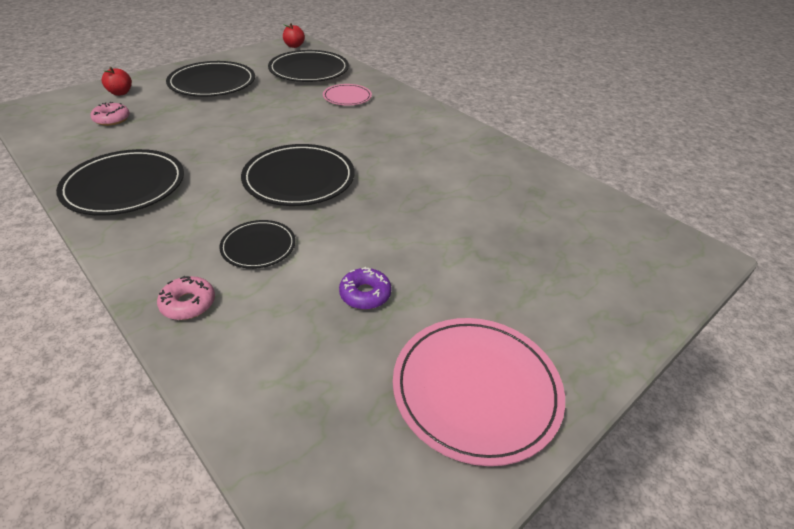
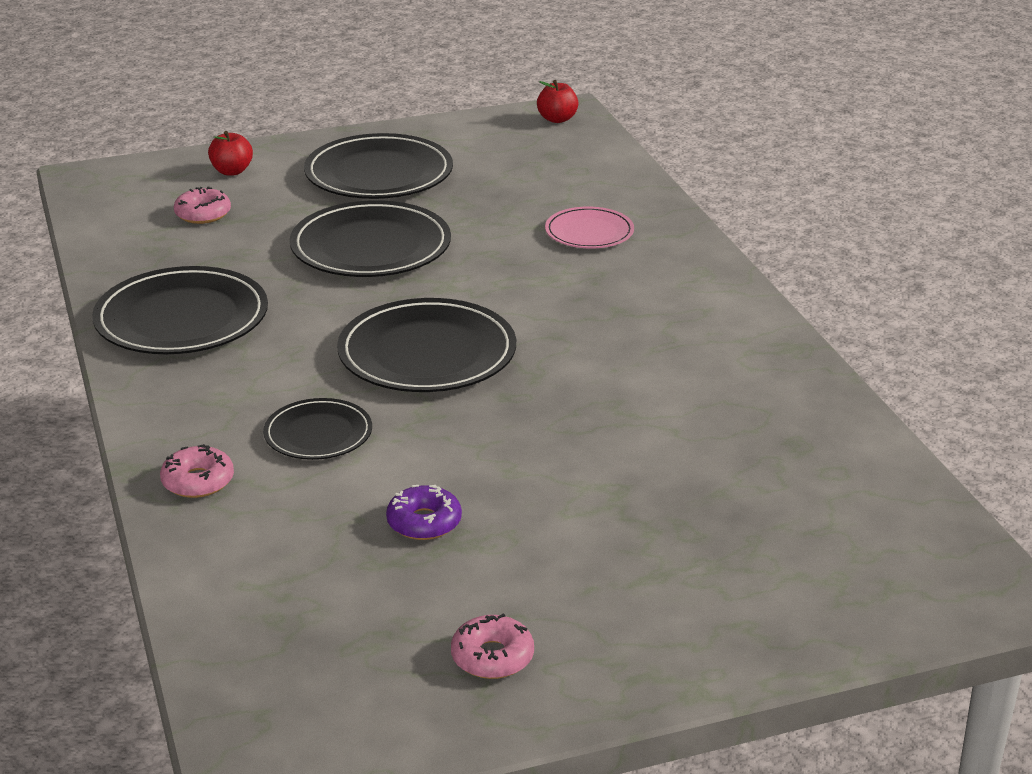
camera: 25 degrees right, 10 degrees down
black plate [268,50,349,82] -> black plate moved to [290,200,451,277]
pink plate [393,318,565,466] -> pink donut [451,613,534,679]

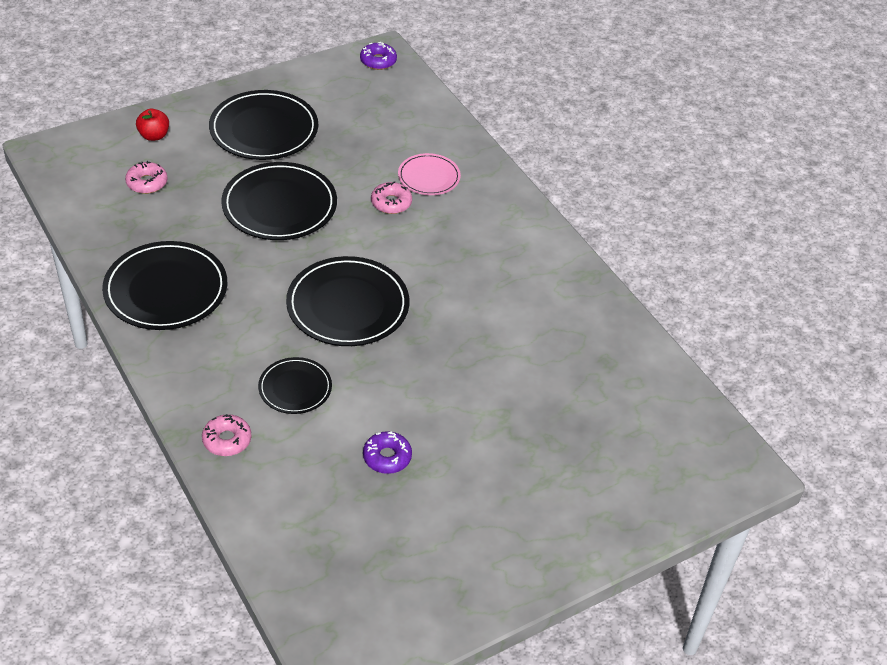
camera: 15 degrees left, 15 degrees up
pink donut [451,613,534,679] -> pink donut moved to [371,181,412,214]
red apple [537,80,578,123] -> purple donut [360,42,397,70]

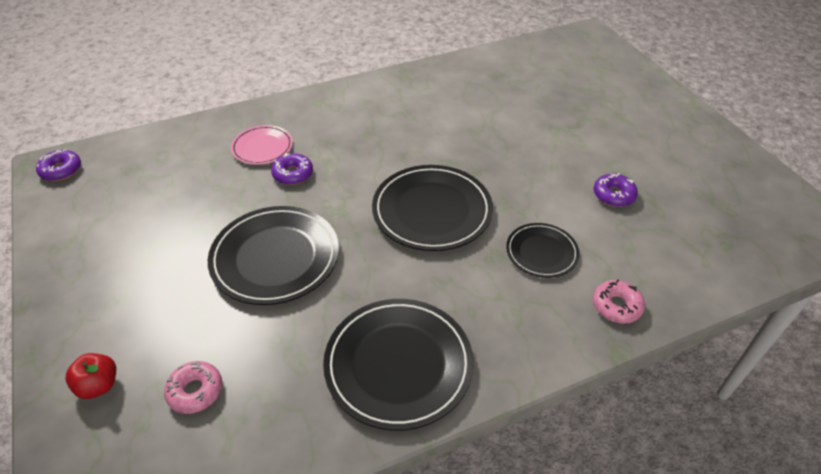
camera: 80 degrees left, 0 degrees up
black plate [209,90,318,160] -> none
pink donut [371,181,412,214] -> purple donut [271,153,313,185]

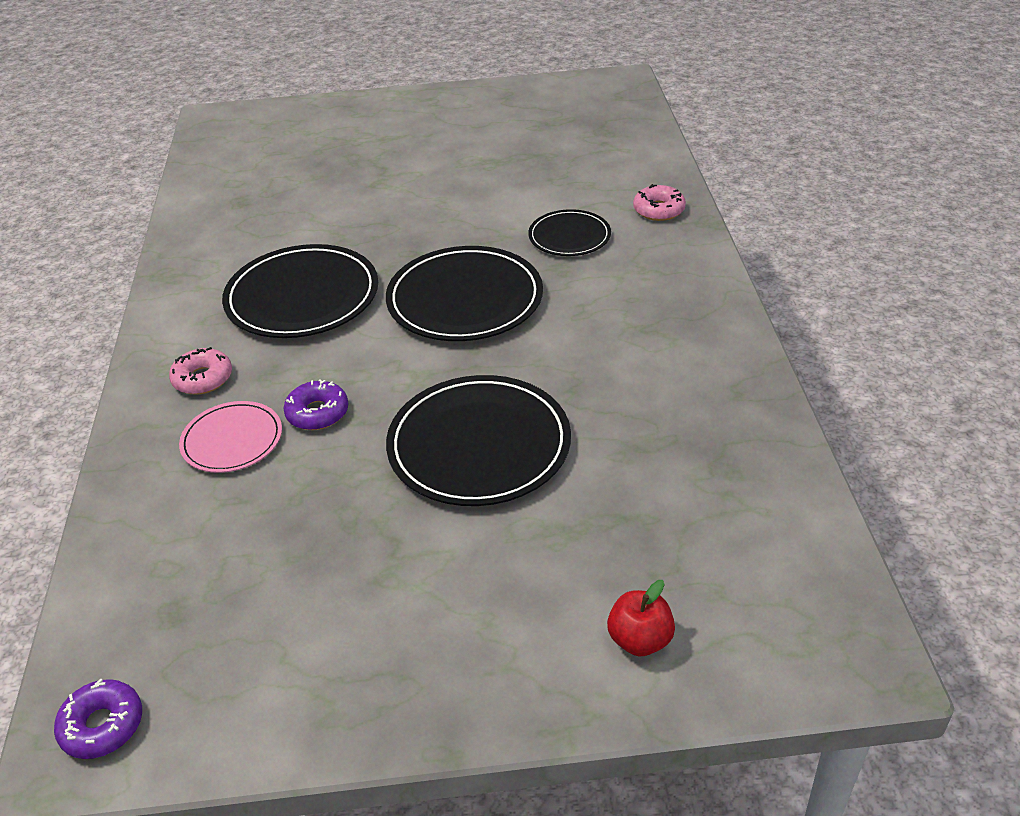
camera: 70 degrees left, 5 degrees down
pink donut [164,361,222,414] -> pink donut moved to [169,347,232,395]
black plate [323,299,474,431] -> black plate moved to [222,244,378,338]
purple donut [594,173,638,207] -> none

